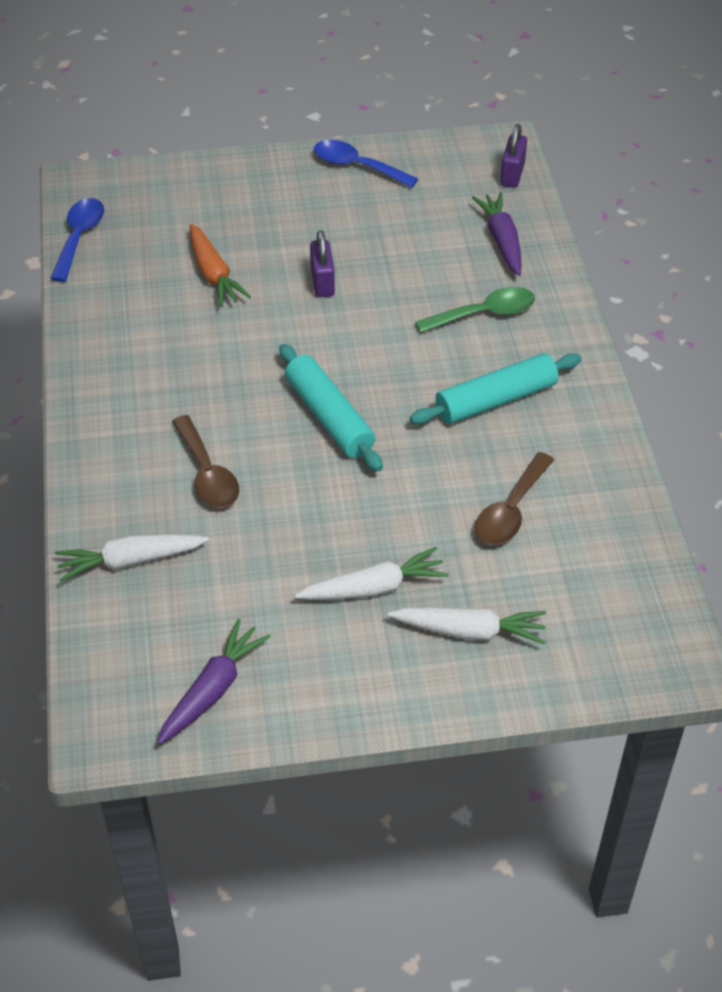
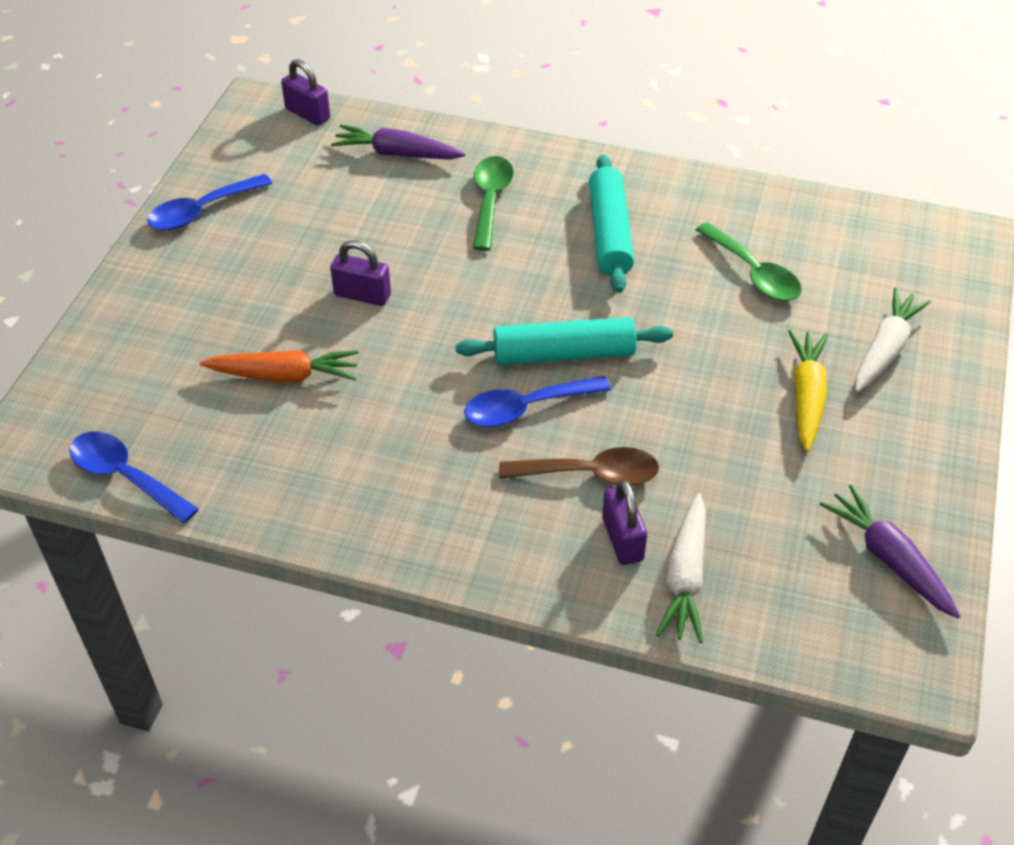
camera: 65 degrees left, 0 degrees up
white carrot [295,547,449,600] -> yellow carrot [788,330,828,452]
brown spoon [475,452,554,545] -> green spoon [696,222,802,301]
none -> blue spoon [464,376,611,427]
none -> purple padlock [602,480,647,565]

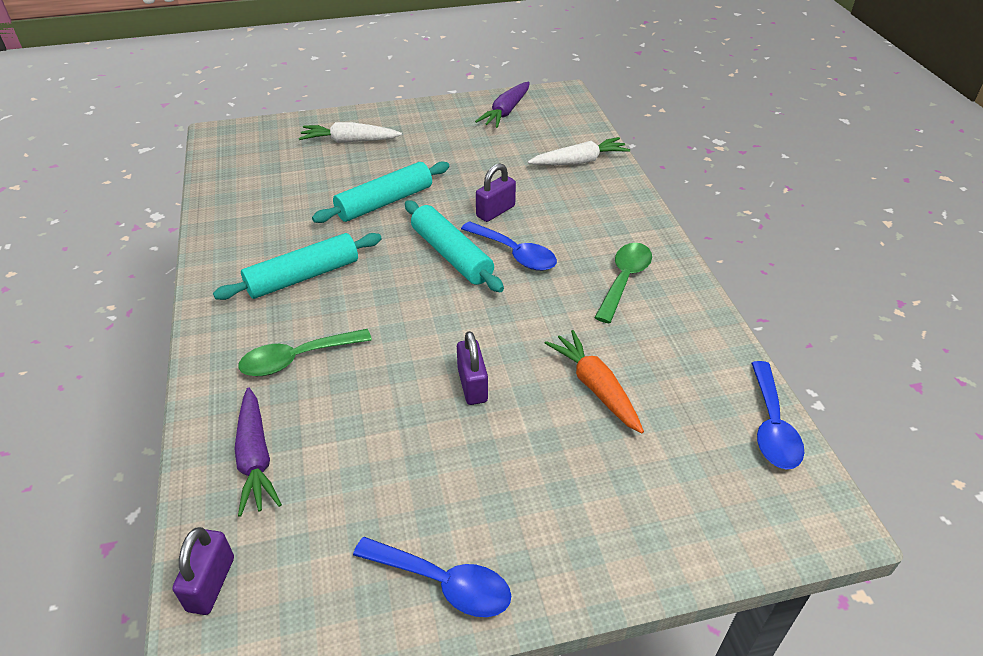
camera: 120 degrees left, 5 degrees down
brown spoon [499,447,659,485] -> none
purple padlock [602,480,647,565] -> purple padlock moved to [476,163,516,222]
green spoon [696,222,802,301] -> green spoon moved to [594,243,652,323]
yellow carrot [788,330,828,452] -> none
none -> turquoise rolling pin [312,161,449,223]

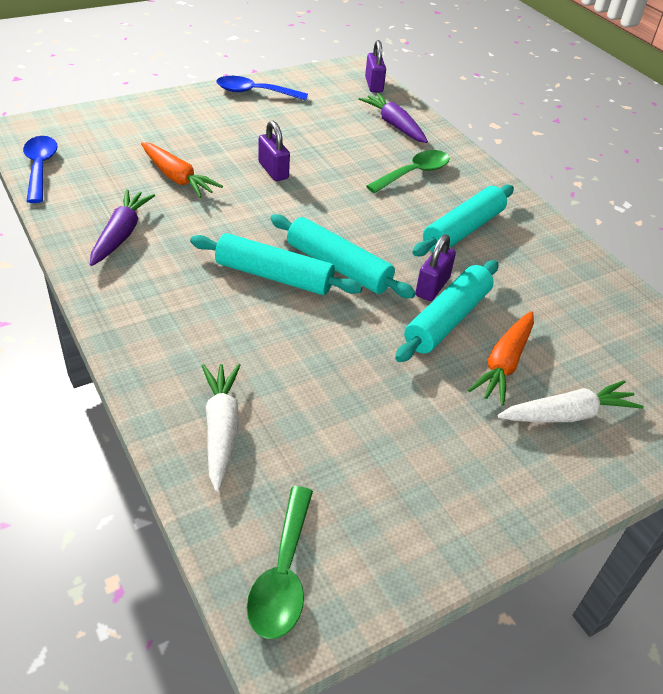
camera: 160 degrees right, 0 degrees up
blue spoon [461,221,557,271] -> turquoise rolling pin [190,233,363,295]
purple carrot [475,82,530,128] -> purple carrot moved to [90,189,155,266]
purple padlock [476,163,516,222] -> purple padlock moved to [415,234,456,301]
white carrot [528,137,630,165] -> white carrot turned 120 degrees clockwise [202,364,241,492]
green spoon [594,243,652,323] -> green spoon moved to [247,486,313,639]
none -> orange carrot [468,311,534,406]

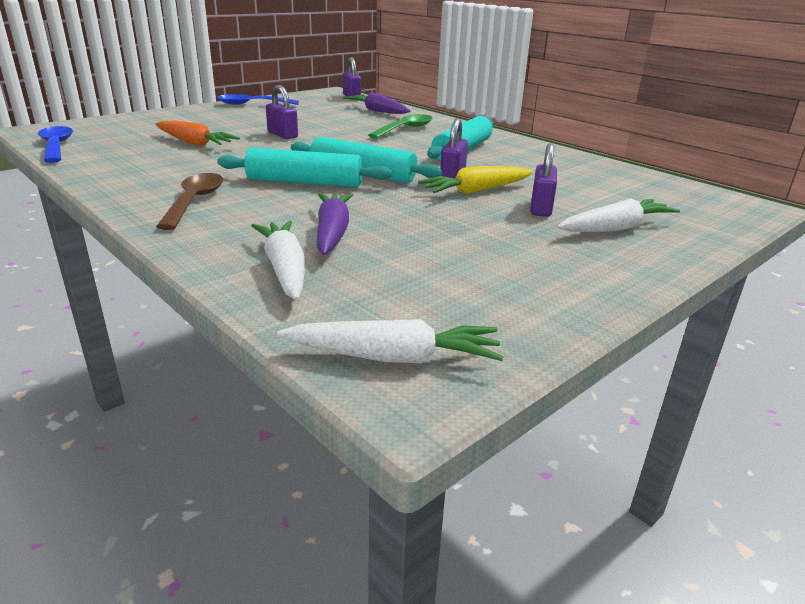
camera: 10 degrees left, 15 degrees down
purple carrot [90,189,155,266] -> purple carrot moved to [317,193,353,255]
green spoon [247,486,313,639] -> white carrot [277,319,504,363]
turquoise rolling pin [395,260,498,362] -> yellow carrot [418,166,533,194]
orange carrot [468,311,534,406] -> purple padlock [530,143,557,217]
none -> brown spoon [156,173,223,230]

